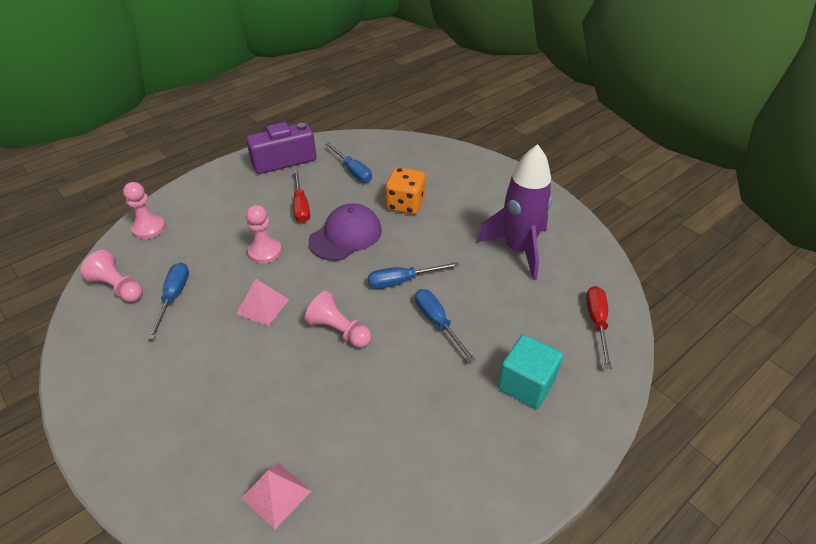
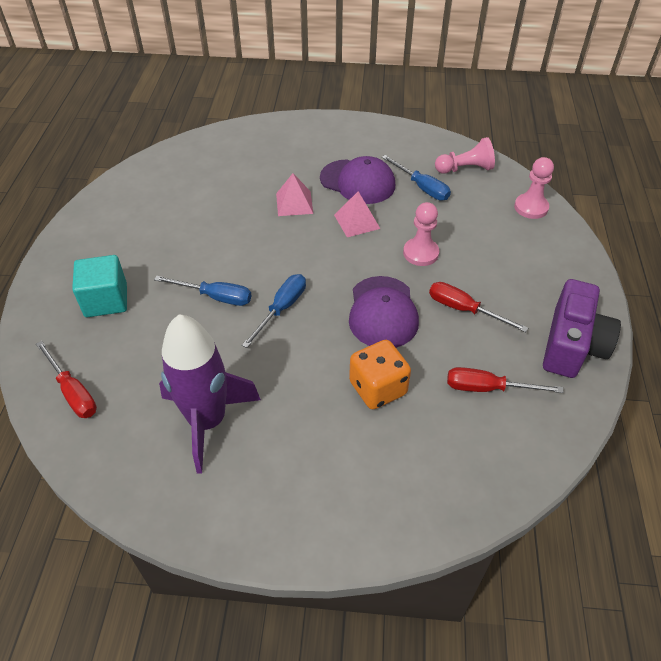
camera: 135 degrees right, 5 degrees up
pink pyramid [242,462,311,530] -> pink pyramid moved to [276,173,313,216]
pink pawn [305,291,372,348] -> none
blue screwdriver [326,142,372,183] -> red screwdriver [447,367,564,393]
none -> purple cap [320,156,395,204]

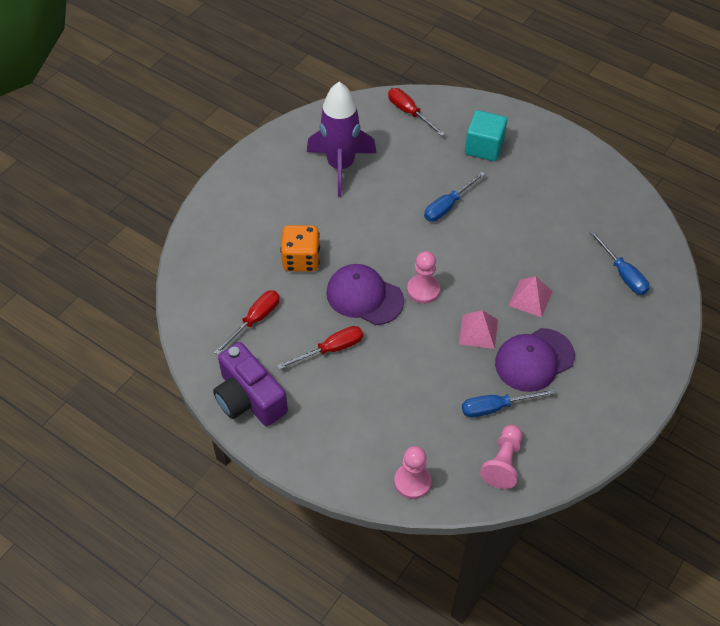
camera: 120 degrees right, 5 degrees up
red screwdriver [36,341,97,418] -> red screwdriver turned 60 degrees clockwise [388,88,445,136]
blue screwdriver [242,274,306,348] -> blue screwdriver moved to [589,230,649,295]
pink pawn [403,202,439,266] -> pink pawn moved to [407,251,440,304]

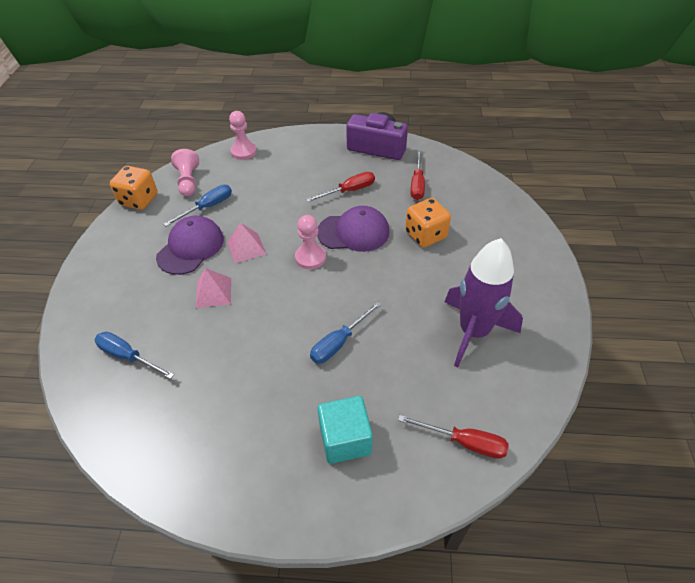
camera: 150 degrees right, 5 degrees down
red screwdriver [277,326,363,370] -> red screwdriver turned 150 degrees counterclockwise [306,172,375,202]
blue screwdriver [424,172,486,222] -> blue screwdriver turned 150 degrees counterclockwise [310,301,382,364]
none -> orange dice [110,166,158,210]

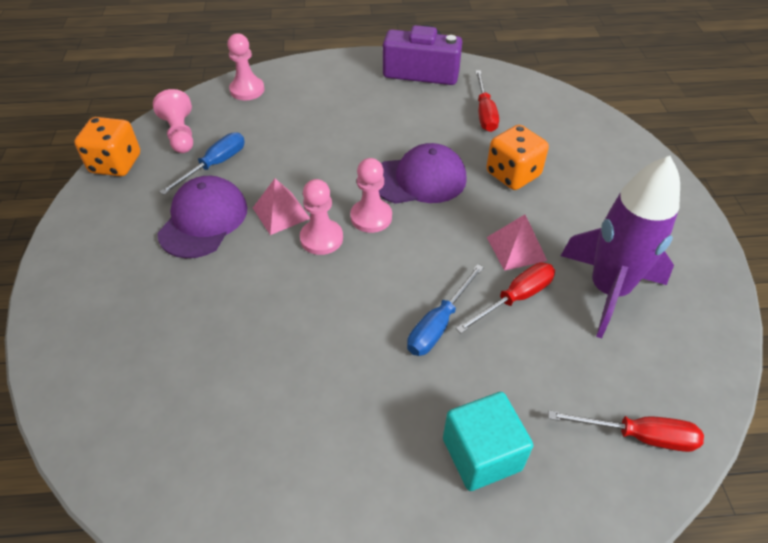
camera: 10 degrees left, 0 degrees up
blue screwdriver [95,332,174,379] -> none
pink pyramid [195,268,231,308] -> pink pyramid moved to [487,215,547,271]
red screwdriver [306,172,375,202] -> red screwdriver moved to [456,262,555,334]
none -> pink pawn [300,179,343,255]

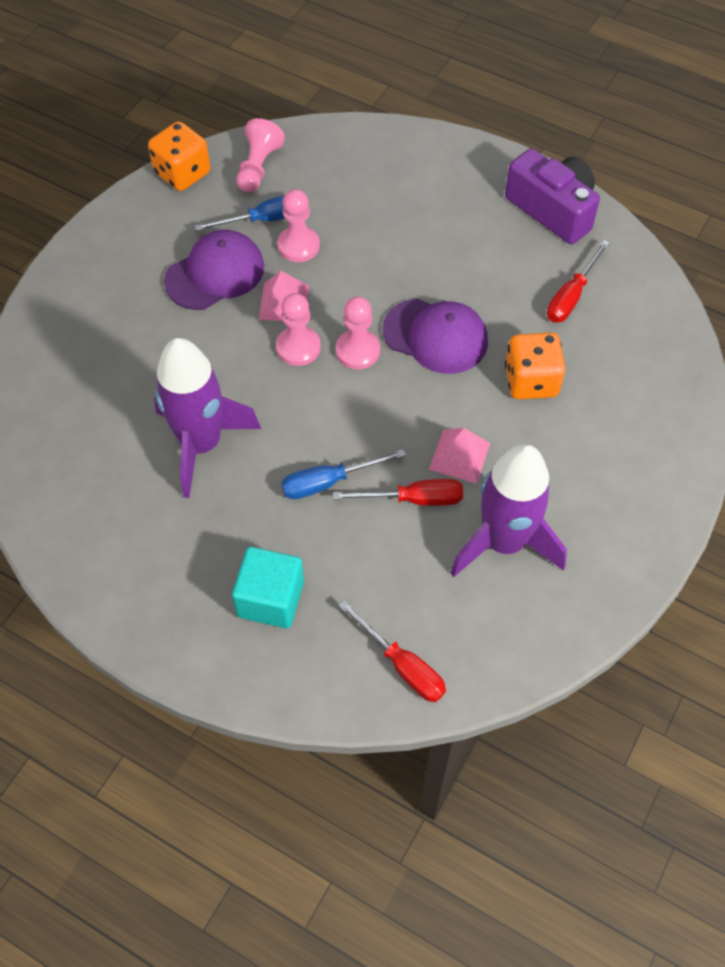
camera: 35 degrees right, 10 degrees up
pink pawn [227,33,264,100] -> pink pawn moved to [277,189,320,262]
none -> purple rocket [154,338,261,498]

